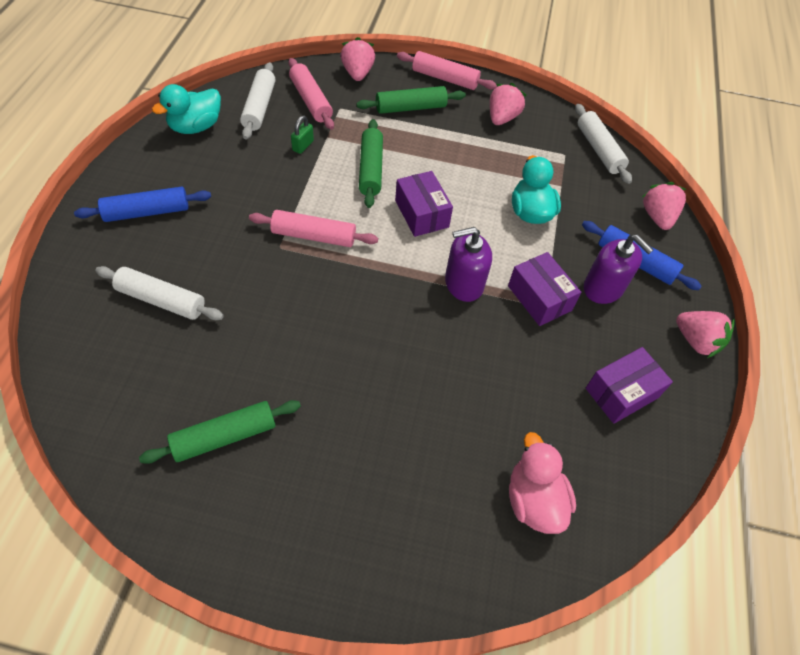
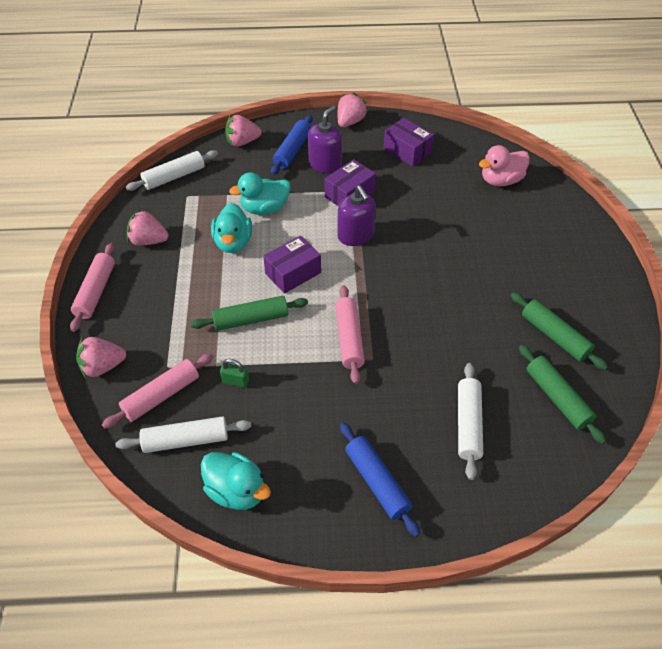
camera: 100 degrees left, 5 degrees down
green rolling pin [356,86,466,114] -> green rolling pin moved to [519,345,606,444]
none -> turquoise duck [211,203,252,253]

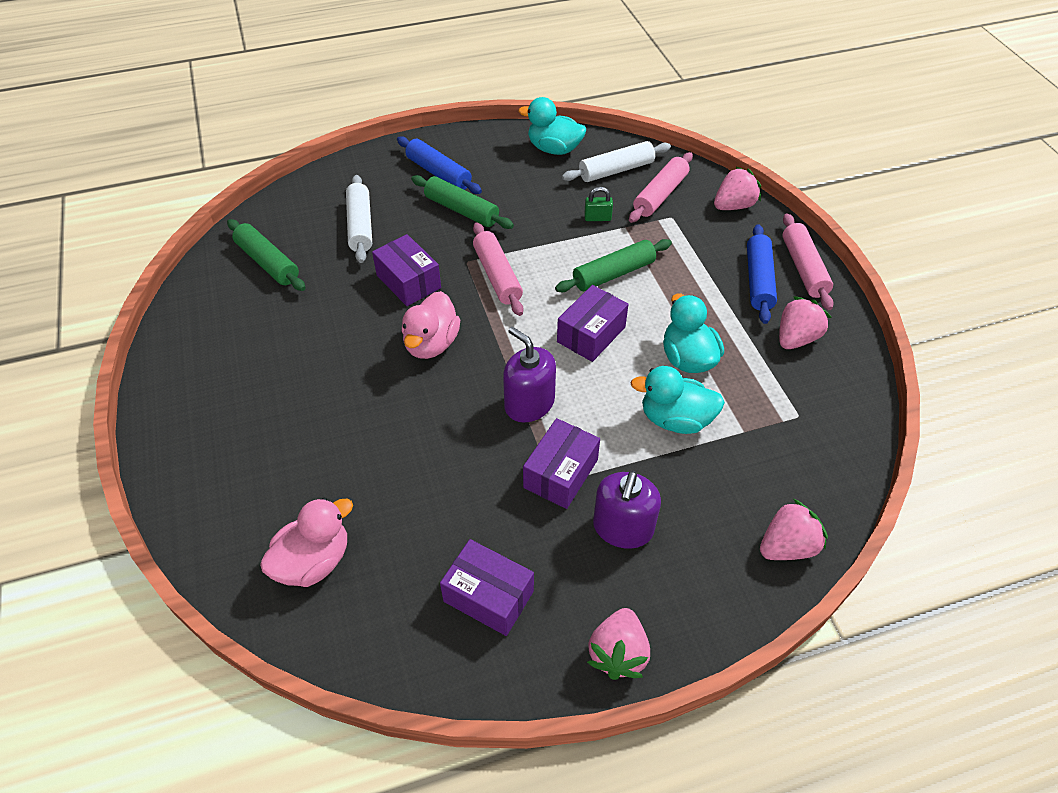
camera: 165 degrees right, 0 degrees up
white rolling pin [126,150,218,191] -> none
pink strawberry [127,210,169,246] -> pink strawberry turned 45 degrees counterclockwise [779,296,831,349]
turquoise duck [229,172,290,215] -> turquoise duck turned 135 degrees counterclockwise [630,366,725,434]
blue rolling pin [271,115,313,175] -> blue rolling pin moved to [747,224,777,324]
green rolling pin [511,292,608,370] -> green rolling pin moved to [411,175,514,229]
none -> purple box [372,234,441,306]
none -> pink duck [402,291,460,359]

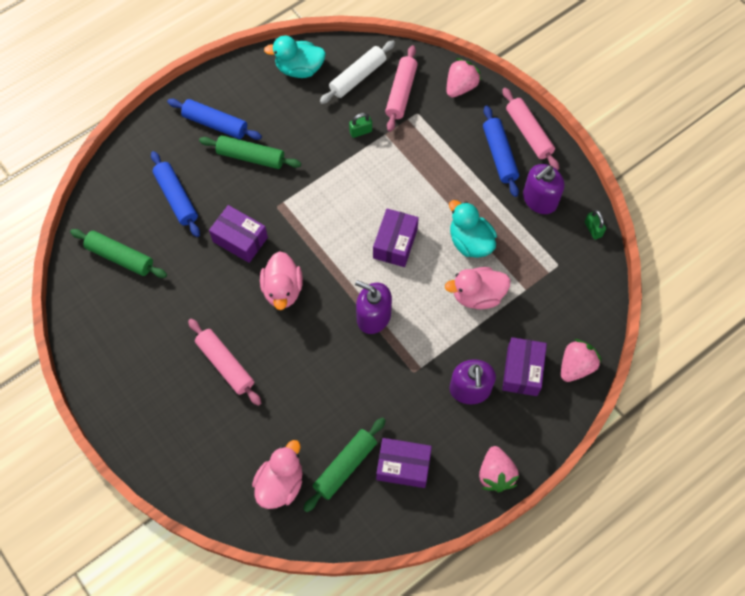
camera: 20 degrees left, 15 degrees up
white rolling pin [346,175,372,263] -> blue rolling pin [151,151,200,237]
pink rolling pin [473,222,523,316] -> pink rolling pin moved to [188,319,261,406]
purple box [523,418,600,509] -> purple box moved to [502,337,547,396]
green rolling pin [555,239,672,292] -> green rolling pin moved to [303,417,386,512]
turquoise duck [630,366,725,434] -> pink duck [445,267,511,309]
pink strawberry [779,296,831,349] -> purple soap dispenser [523,164,564,214]
none -> green padlock [585,210,606,239]

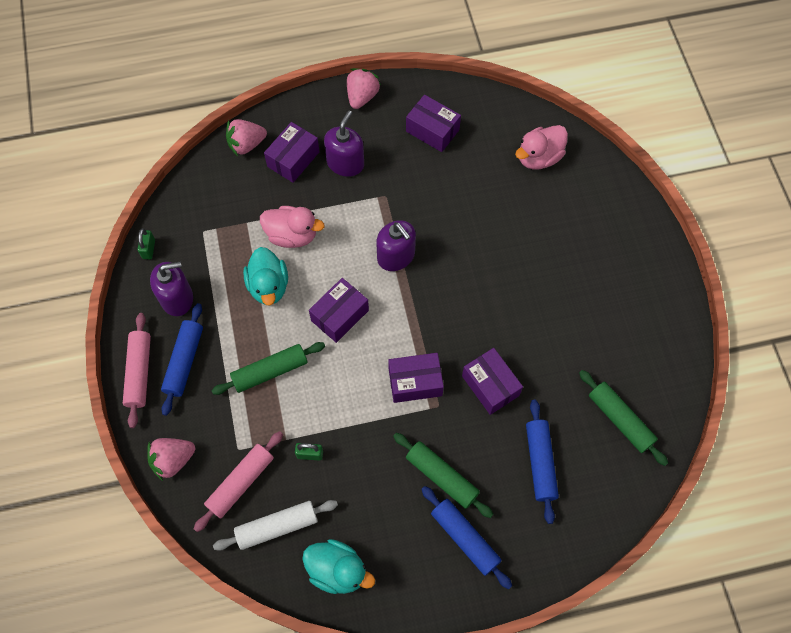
camera: 155 degrees left, 0 degrees up
pink rolling pin [188,319,261,406] -> none
pink duck [260,251,303,310] -> none
green rolling pin [303,417,386,512] -> green rolling pin moved to [211,342,325,395]
none -> purple box [388,353,444,403]

